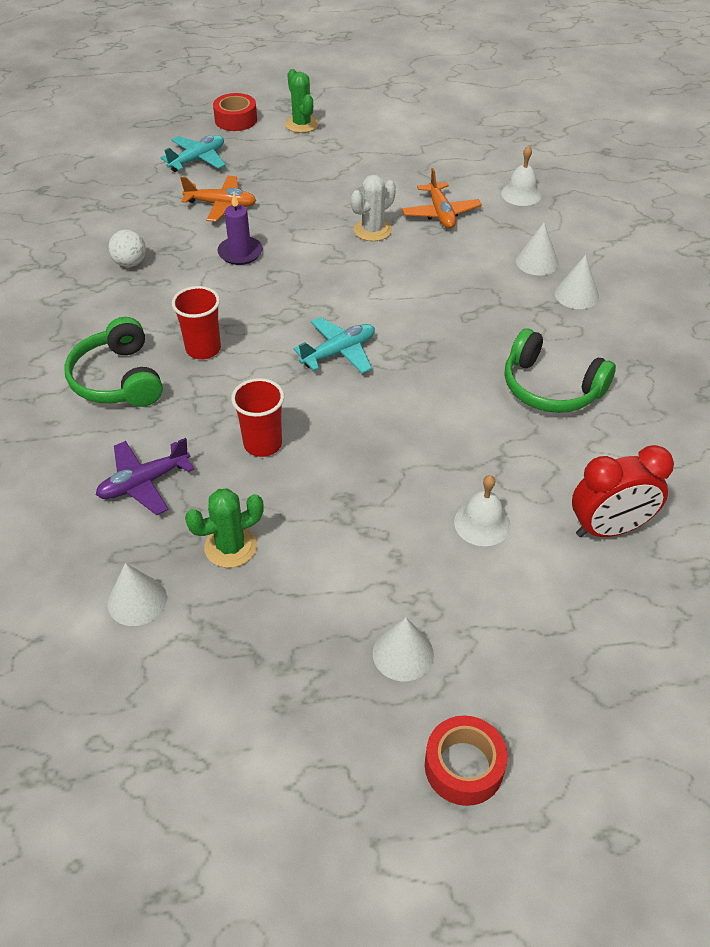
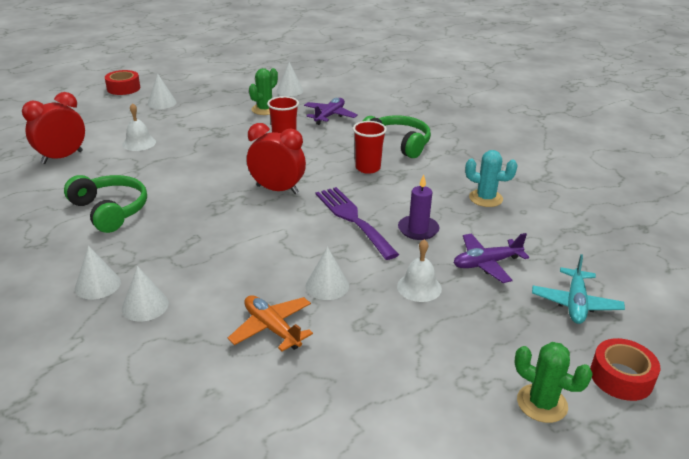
camera: 150 degrees right, 15 degrees down
white ball [108,230,146,267] -> turquoise cactus [465,150,518,207]
orange plane [180,176,256,222] -> purple plane [454,233,529,283]
turquoise plane [294,317,375,374] -> red clock [247,123,306,194]
white cactus [351,175,396,241] -> white cone [305,247,349,300]
white bell [501,146,541,206] -> white bell moved to [397,239,442,302]
green headphones [504,328,616,413] -> green headphones turned 45 degrees clockwise [64,175,147,233]
none -> purple fork [315,187,399,260]

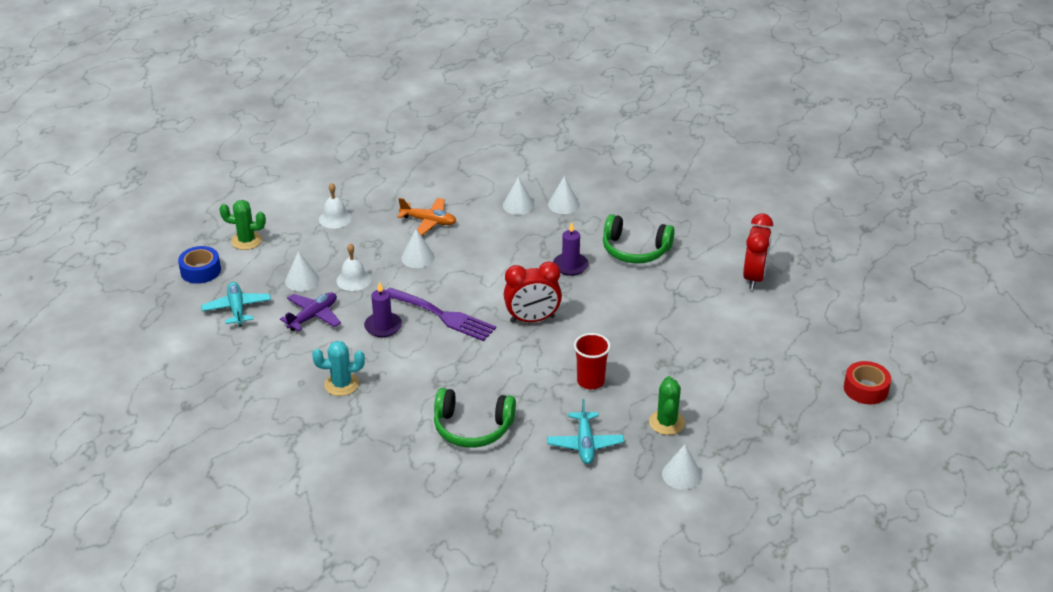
camera: 150 degrees right, 5 degrees up
white bell [122,103,156,151] -> white bell moved to [319,183,352,229]
white cone [147,73,177,109] -> white cone moved to [285,251,319,291]
purple plane [304,98,358,125] -> turquoise plane [547,399,624,464]
red cup [353,121,387,174] -> none
red tape [590,338,660,401] -> blue tape [178,246,221,284]
none -> purple candle [553,222,589,276]

